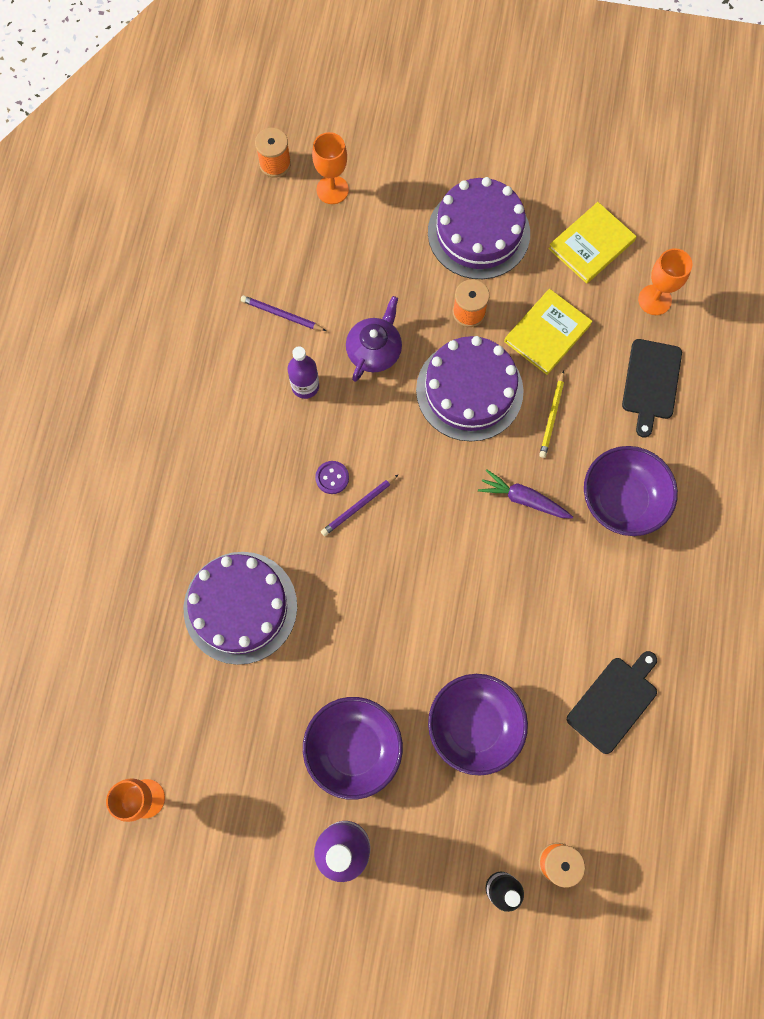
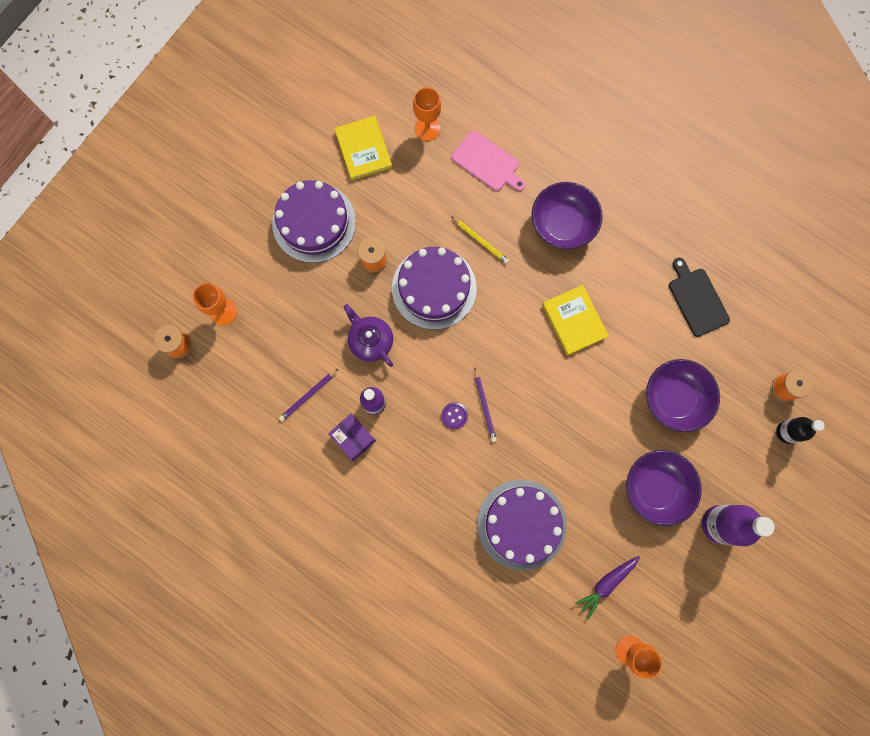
camera: 65 degrees left, 5 degrees up
purple carrot [478,469,573,519] -> purple carrot moved to [575,556,640,619]
yellow book [504,289,593,375] -> yellow book moved to [542,285,609,355]
black cutting board [622,339,682,438] -> pink cutting board [452,130,526,191]
none -> purple box [328,413,376,461]

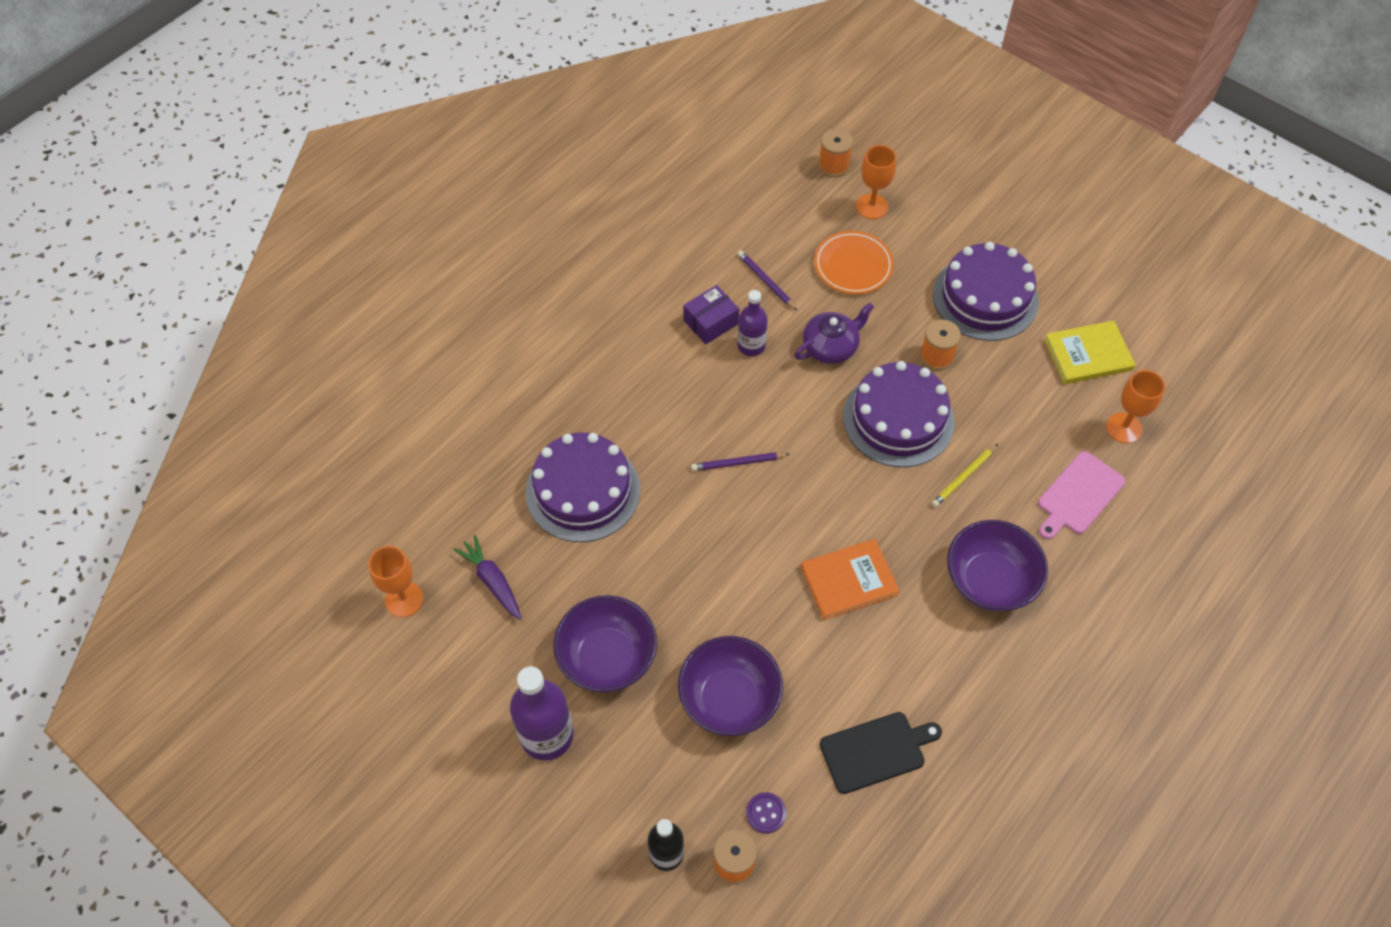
camera: 95 degrees right, 20 degrees down
purple button [441,402,468,429] -> purple button moved to [746,792,786,834]
yellow book [542,285,609,355] -> orange book [801,539,900,620]
none -> orange plate [814,231,894,294]

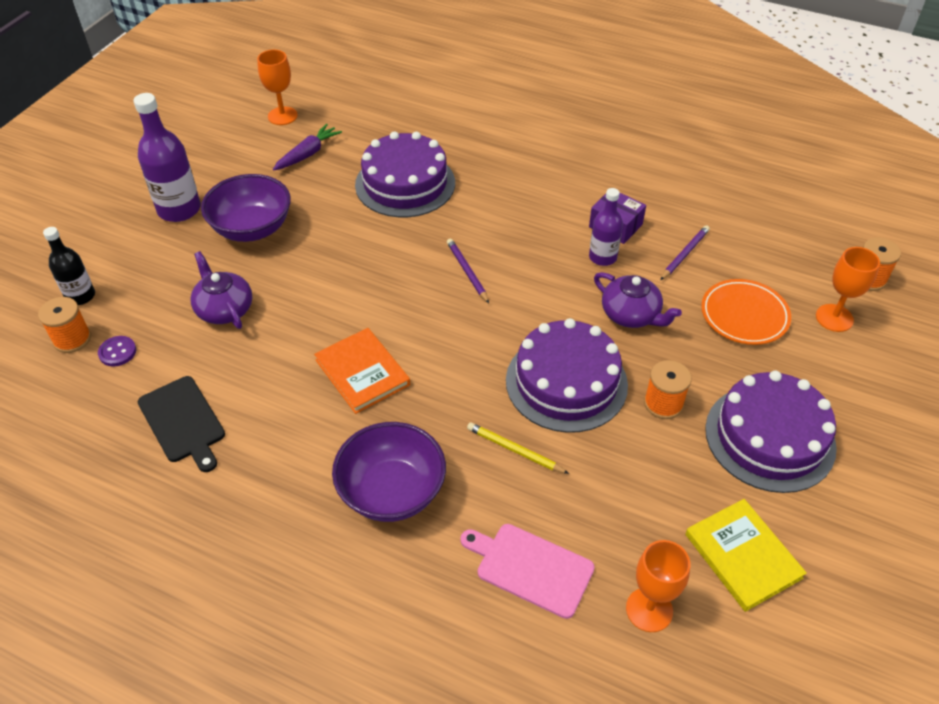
camera: 75 degrees right, 10 degrees down
purple bowl [678,636,783,736] -> purple teapot [190,251,252,329]

